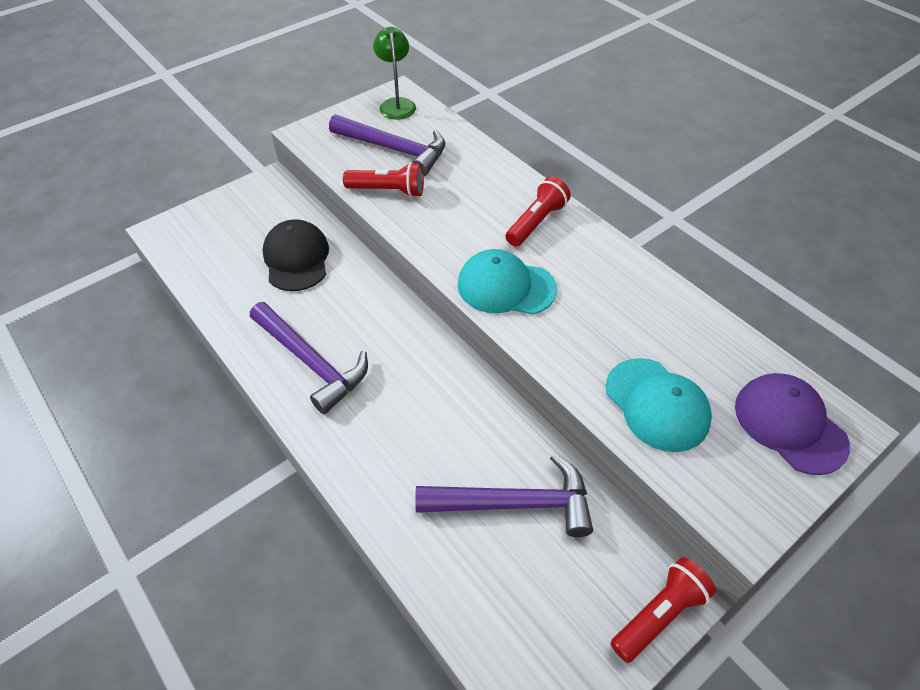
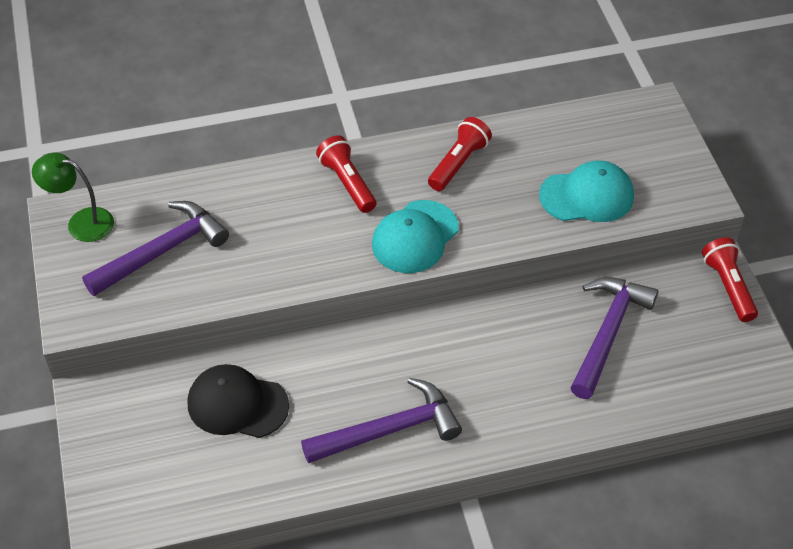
camera: 65 degrees left, 0 degrees up
red flashlight [343,162,424,197] -> red flashlight moved to [428,117,492,191]
purple cap [735,373,850,475] -> none

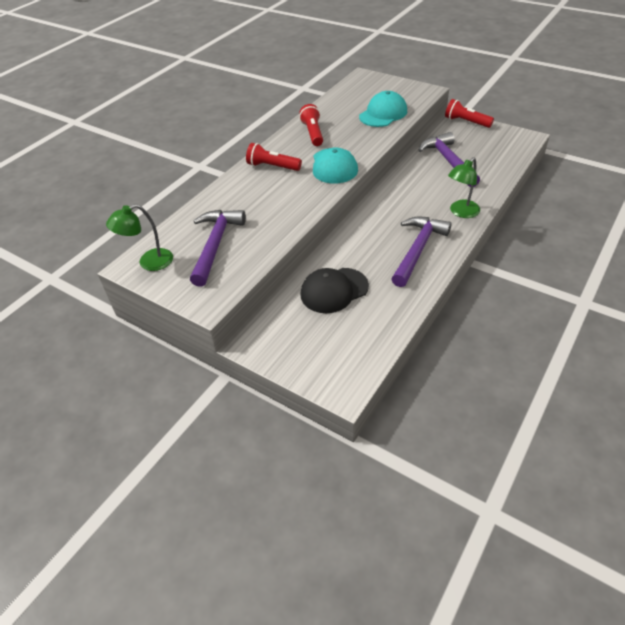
camera: 40 degrees left, 5 degrees down
none -> green lamp [448,157,480,218]

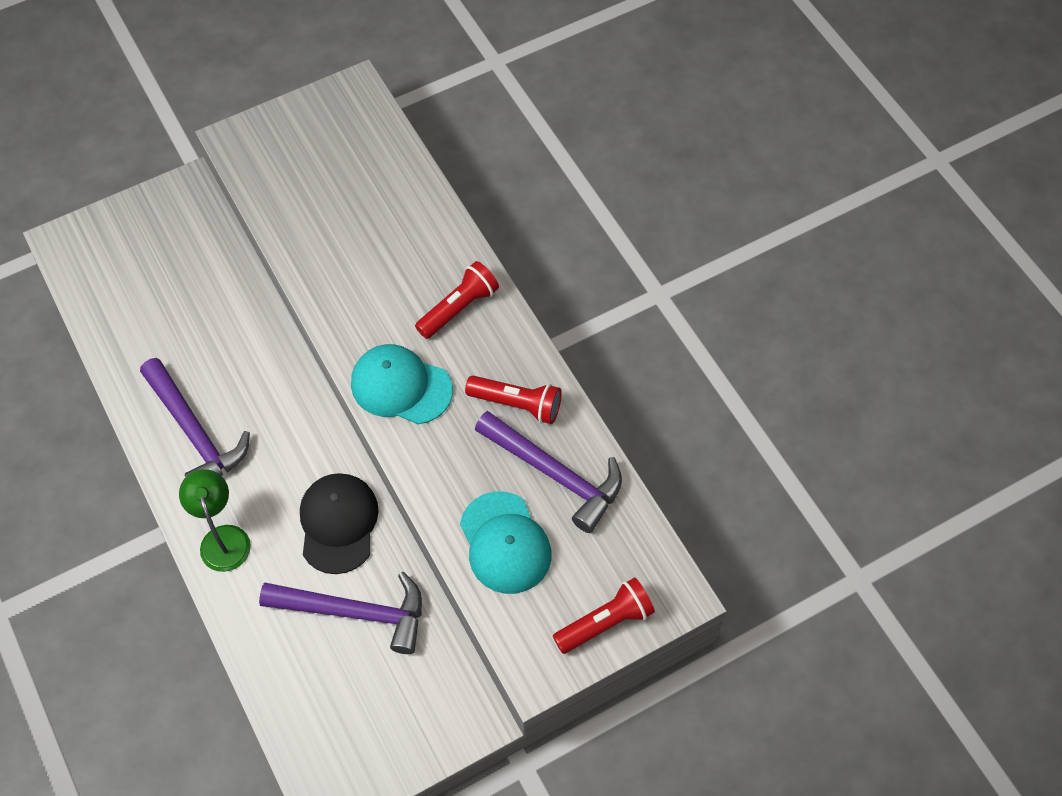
camera: 115 degrees right, 15 degrees up
green lamp [106,204,173,271] -> none
purple hammer [190,210,246,287] -> purple hammer moved to [475,411,622,533]
black cap [300,268,369,313] -> black cap moved to [300,473,379,574]
red flashlight [445,99,494,128] -> red flashlight moved to [553,577,655,654]

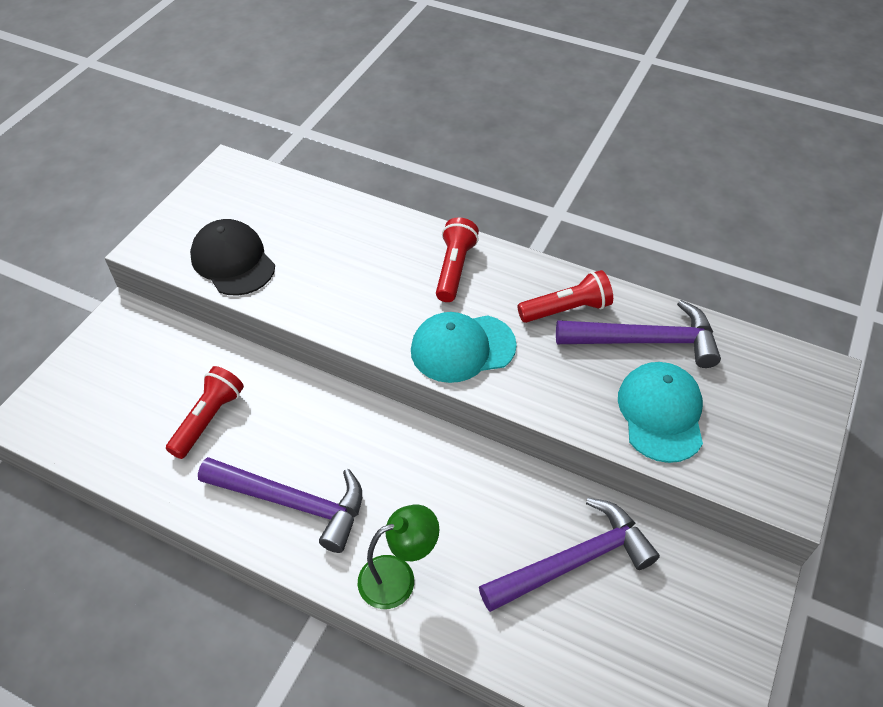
camera: 35 degrees left, 10 degrees down
green lamp [179,469,251,572] -> green lamp turned 120 degrees clockwise [358,505,439,609]
black cap [300,473,379,574] -> black cap moved to [190,219,275,296]
turquoise cap [460,491,552,594] -> turquoise cap turned 120 degrees counterclockwise [618,362,703,463]
red flashlight [553,577,655,654] -> red flashlight moved to [166,366,244,459]

